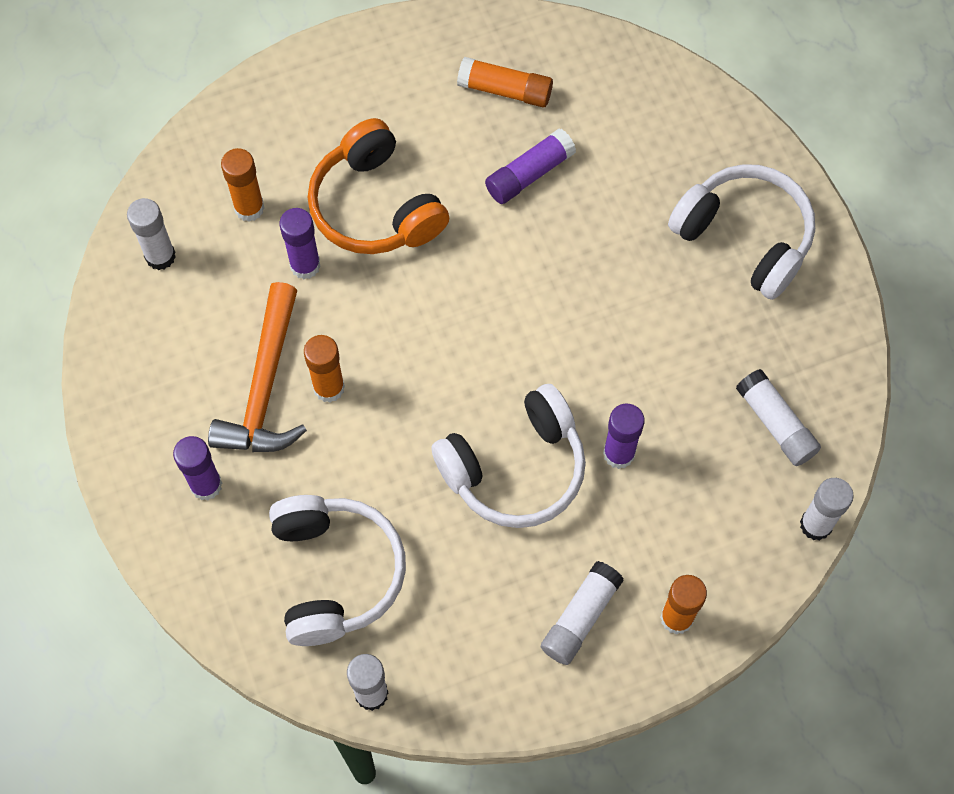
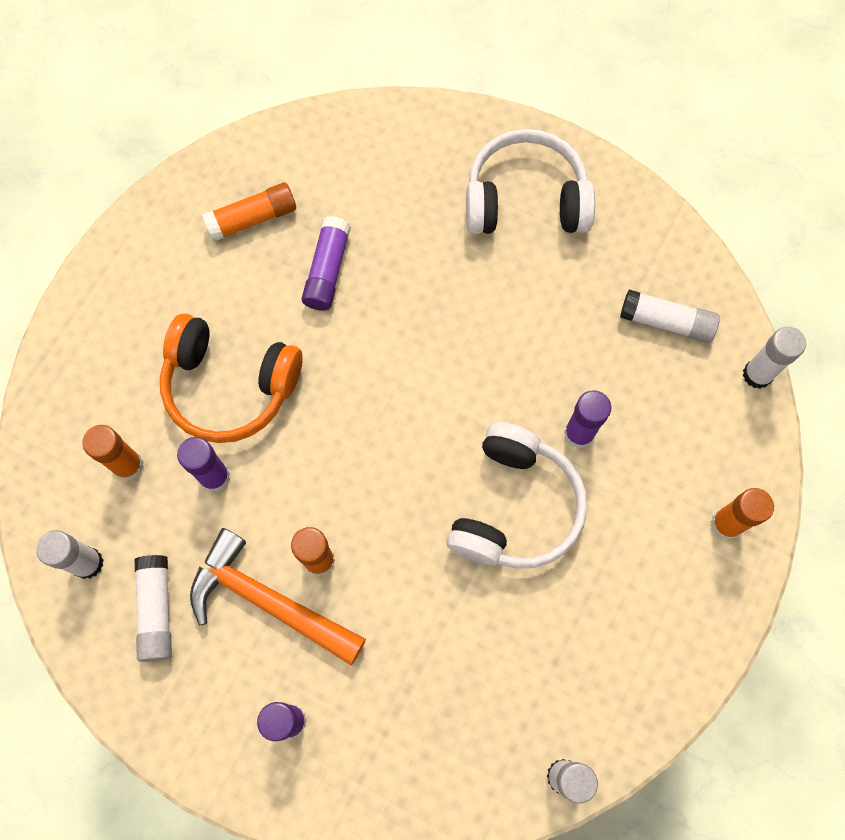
camera: 40 degrees left, 5 degrees up
orange hammer [208,282,307,452] -> orange hammer turned 150 degrees clockwise [190,528,366,665]
white headphones [269,495,406,646] -> none
white glue stick [541,561,624,665] -> white glue stick moved to [135,555,172,662]

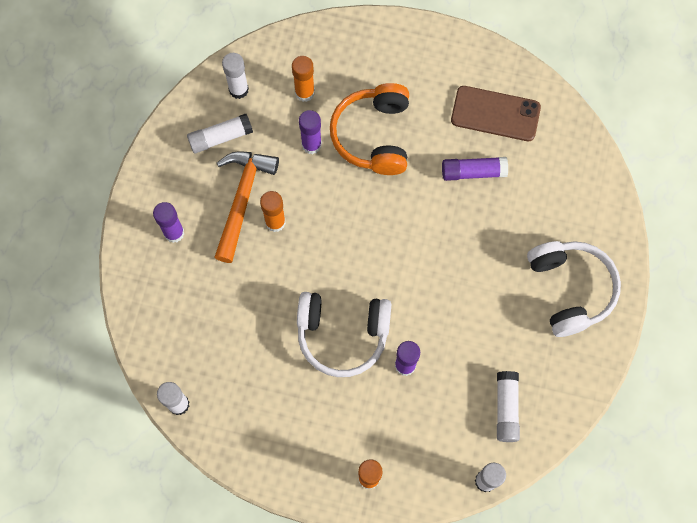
camera: 75 degrees right, 0 degrees up
orange glue stick [202,183,296,242] -> brown phone [451,86,541,141]

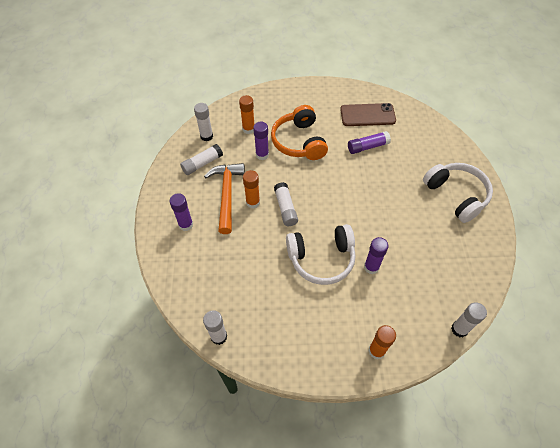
camera: 15 degrees left, 15 degrees down
white glue stick [497,371,520,442] -> white glue stick moved to [274,182,298,226]

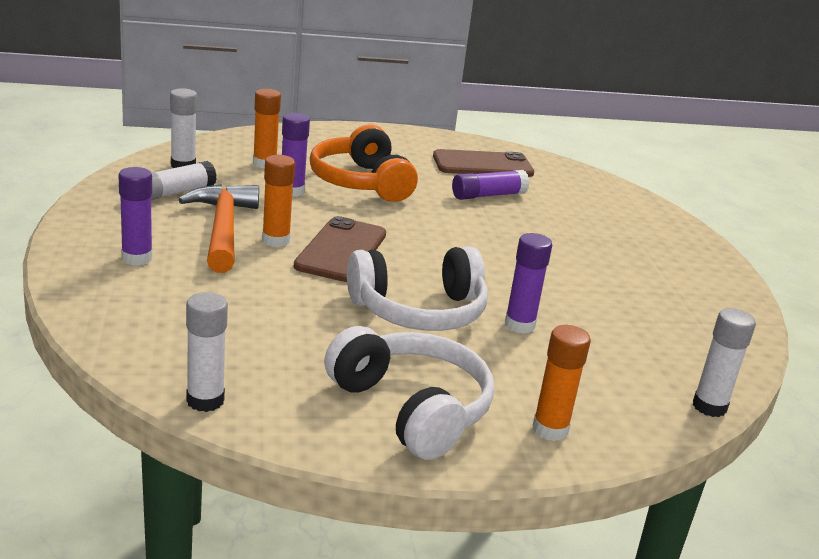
camera: 10 degrees left, 30 degrees down
white glue stick [274,182,298,226] -> brown phone [294,216,386,282]
white headphones [423,163,493,223] -> white headphones moved to [324,326,494,460]

